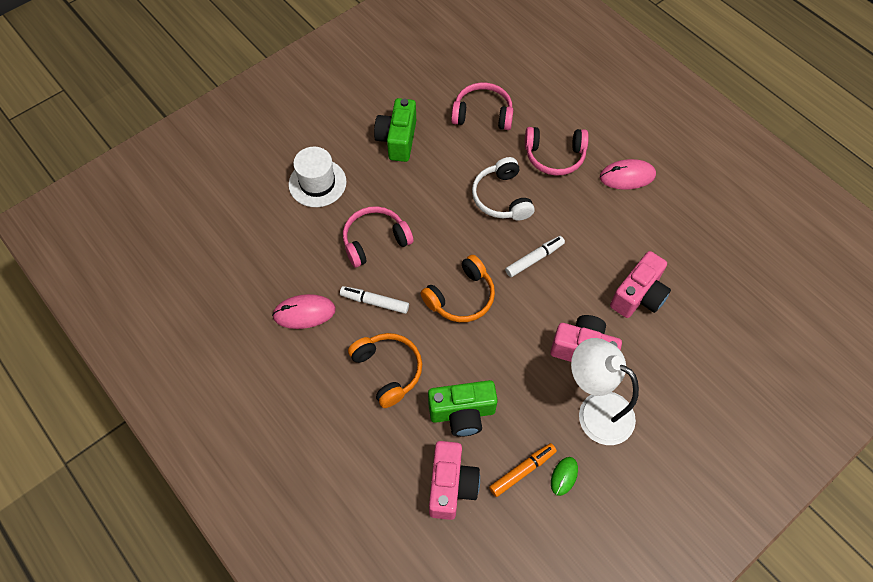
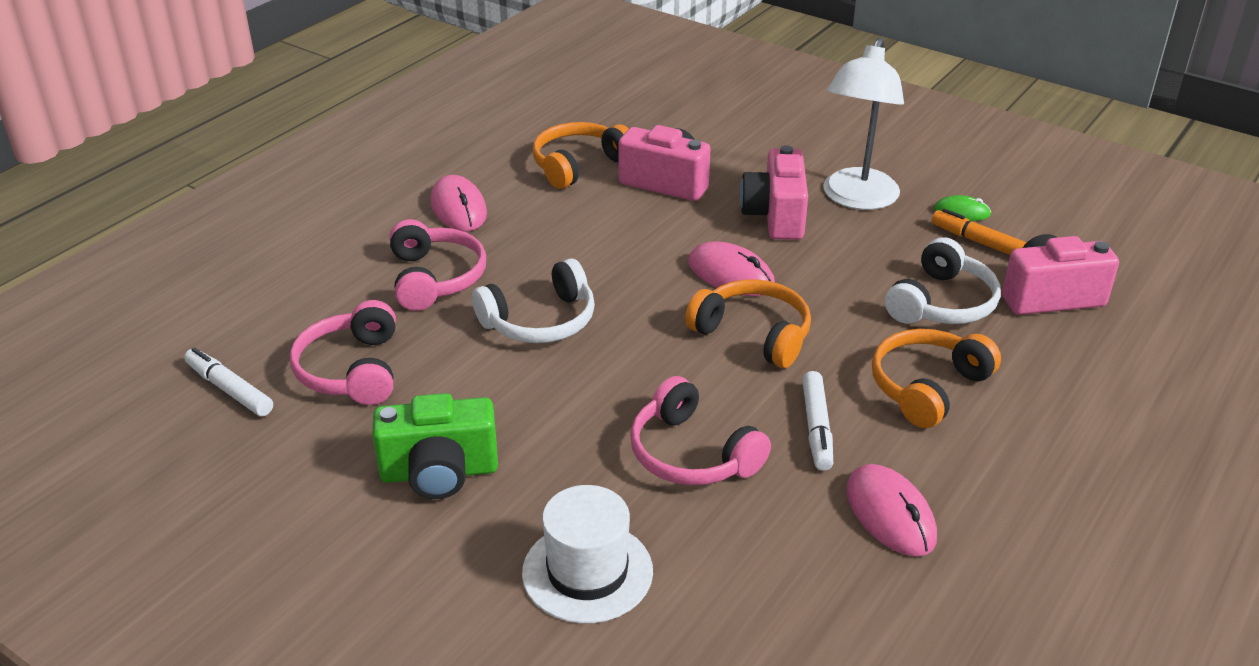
camera: 105 degrees left, 25 degrees down
green camera [428,380,498,437] -> white headphones [885,237,1001,324]
white marker [505,236,565,277] -> white marker moved to [184,347,273,416]
none -> orange headphones [533,122,629,189]
none -> pink mouse [688,241,775,296]

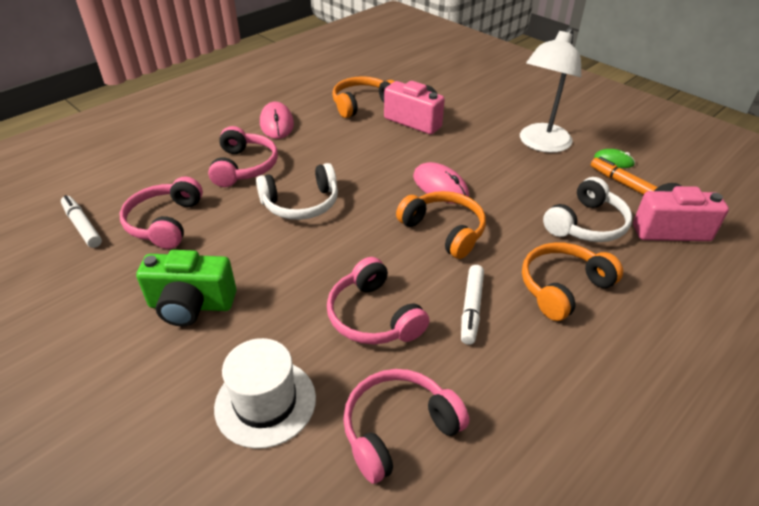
camera: 10 degrees right, 5 degrees up
pink camera [740,145,808,240] -> none
pink mouse [846,464,937,556] -> none
none -> pink headphones [343,369,469,484]

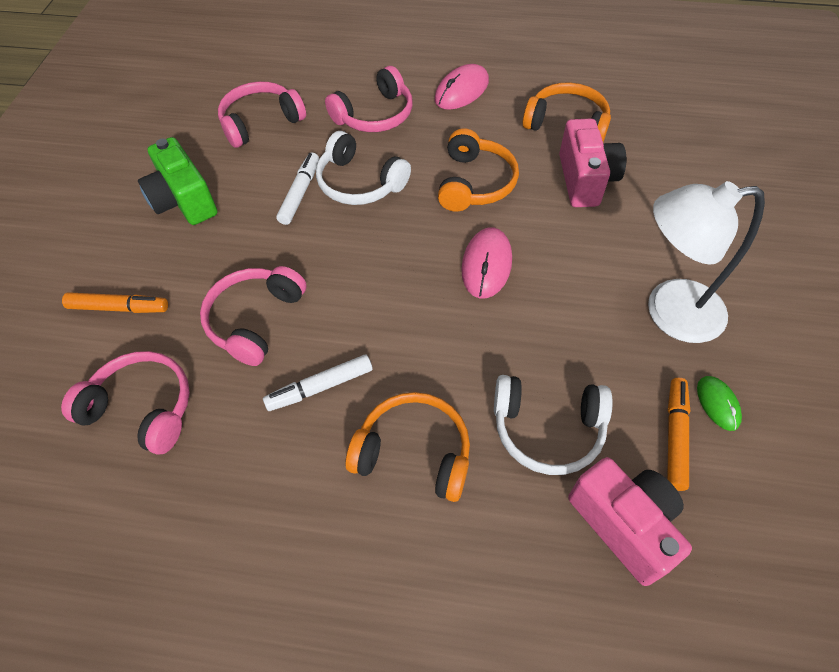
camera: 55 degrees right, 15 degrees up
white marker [61,195,102,248] -> white marker moved to [276,153,319,225]
white hat [214,338,316,449] -> orange marker [62,292,168,313]
orange headphones [396,191,486,259] -> orange headphones moved to [438,128,519,212]

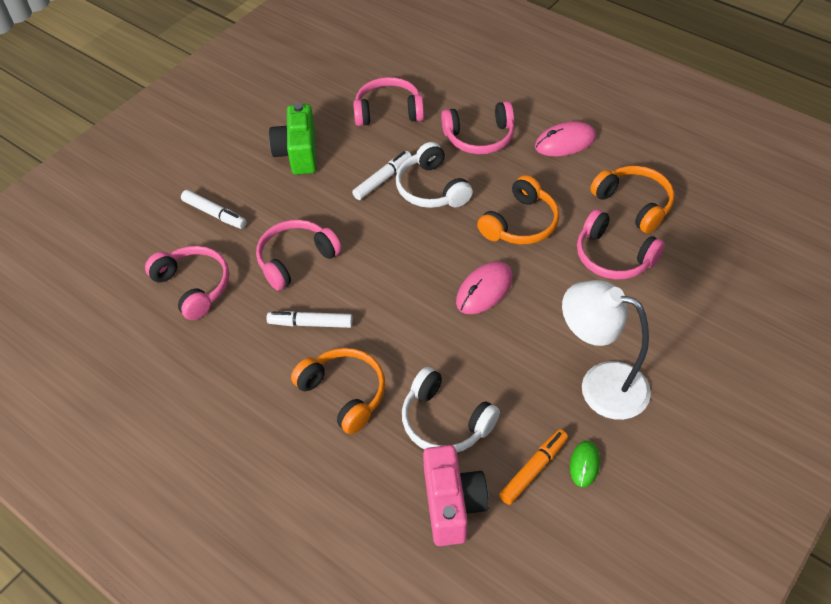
camera: 30 degrees right, 5 degrees down
orange marker [62,292,168,313] -> white marker [181,190,247,229]
pink camera [559,118,626,207] -> pink headphones [577,209,665,280]

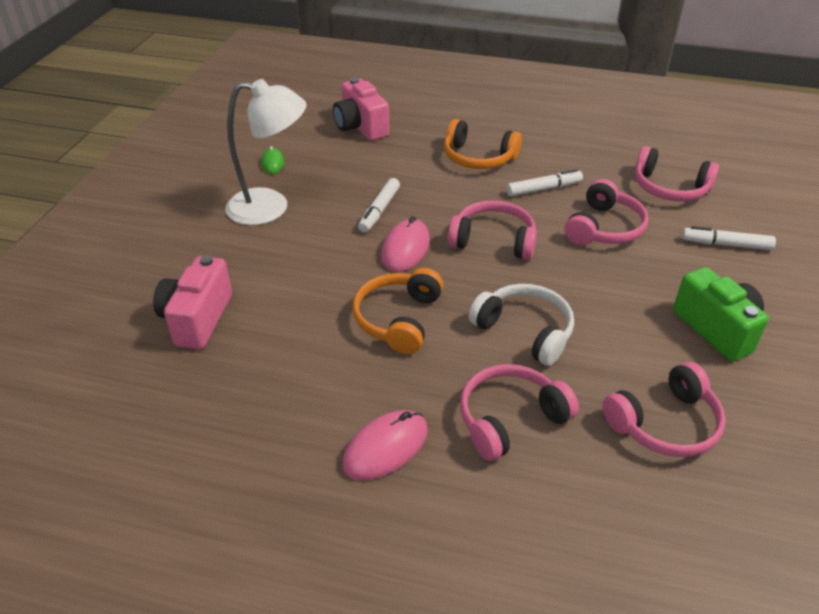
camera: 155 degrees right, 10 degrees down
white marker [352,151,412,200] -> white marker moved to [358,178,400,232]
white headphones [402,367,500,452] -> none
orange marker [499,429,568,505] -> none
pink headphones [577,209,665,280] -> pink headphones moved to [448,200,537,260]
orange headphones [590,166,674,233] -> none
none -> pink camera [153,255,232,349]

